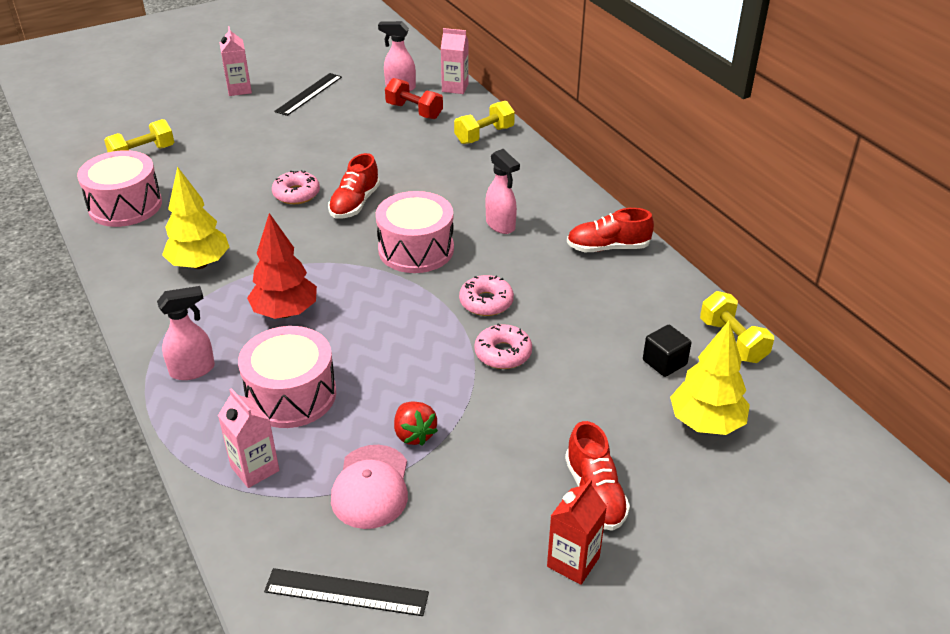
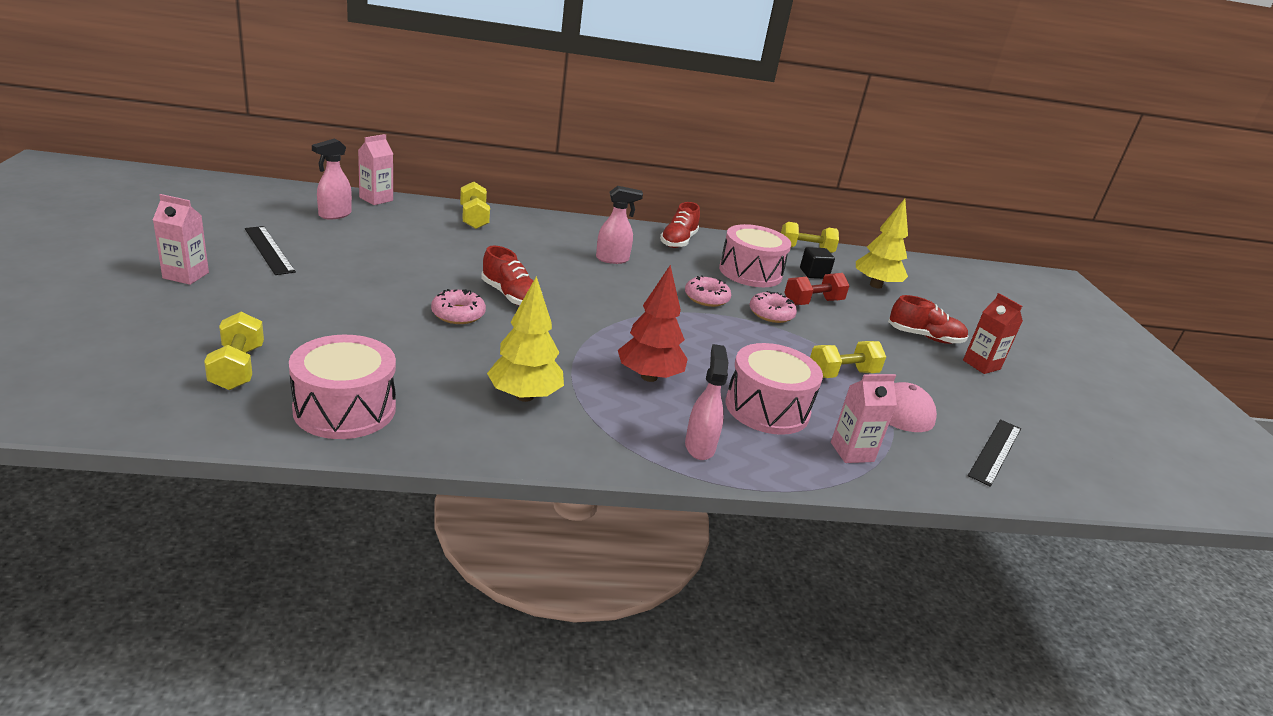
camera: 70 degrees left, 10 degrees down
pink drum [376,191,454,273] -> pink drum moved to [719,224,791,287]
red dumbbell [385,78,443,119] -> red dumbbell moved to [784,273,850,305]
red strawberry [394,402,438,446] -> yellow dumbbell [810,341,886,378]

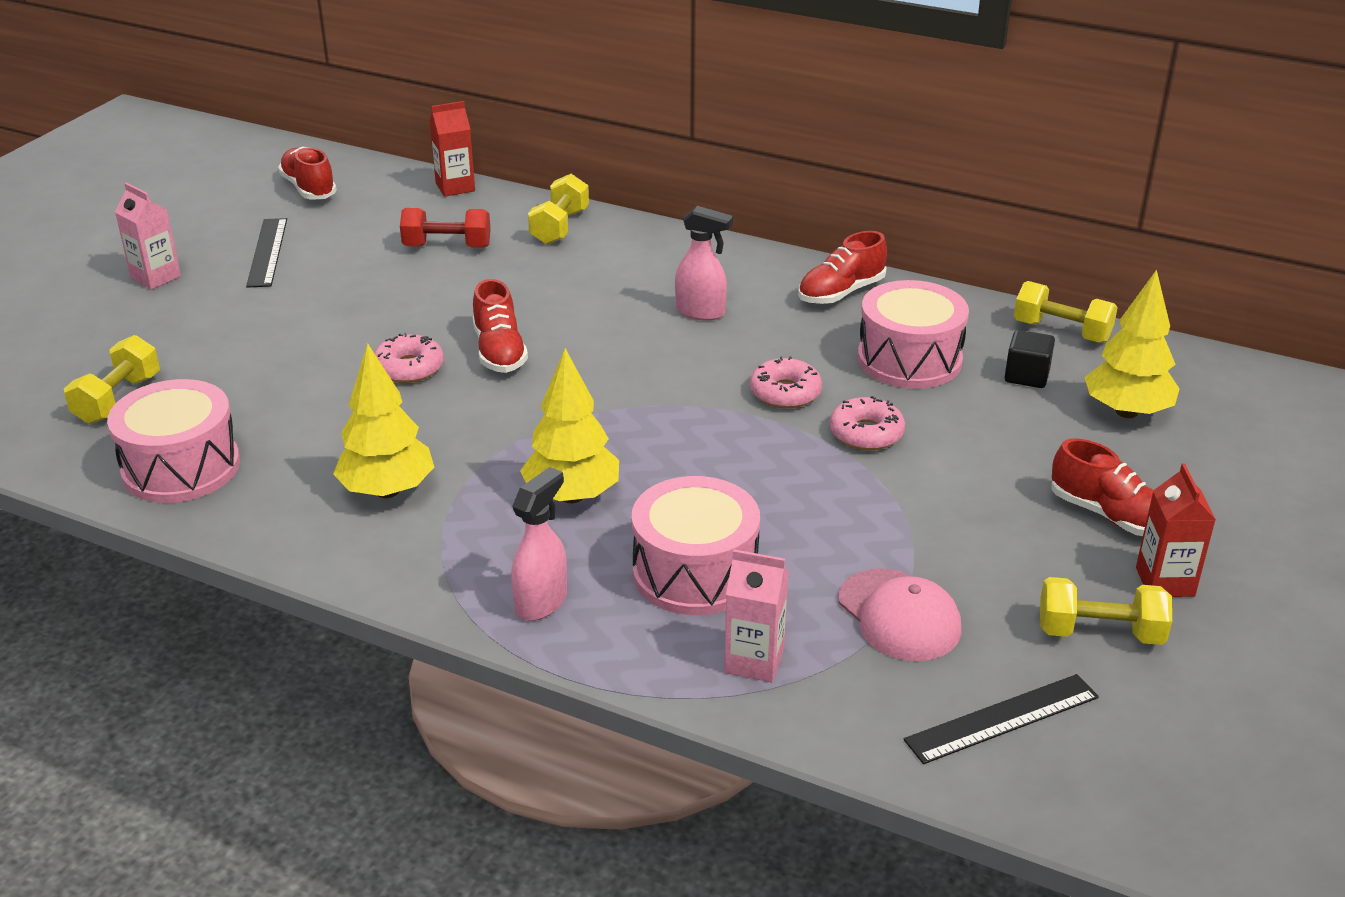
camera: 35 degrees right, 5 degrees up
pink spray bottle [312,138,352,219] -> none
pink carton [358,134,393,205] -> red carton [429,101,475,197]
red tree [618,265,688,382] -> yellow tree [520,348,619,503]
red dumbbell [784,273,850,305] -> red dumbbell moved to [400,208,491,248]
yellow dumbbell [810,341,886,378] -> yellow dumbbell moved to [1040,577,1172,645]
none -> red shoe [278,147,337,200]

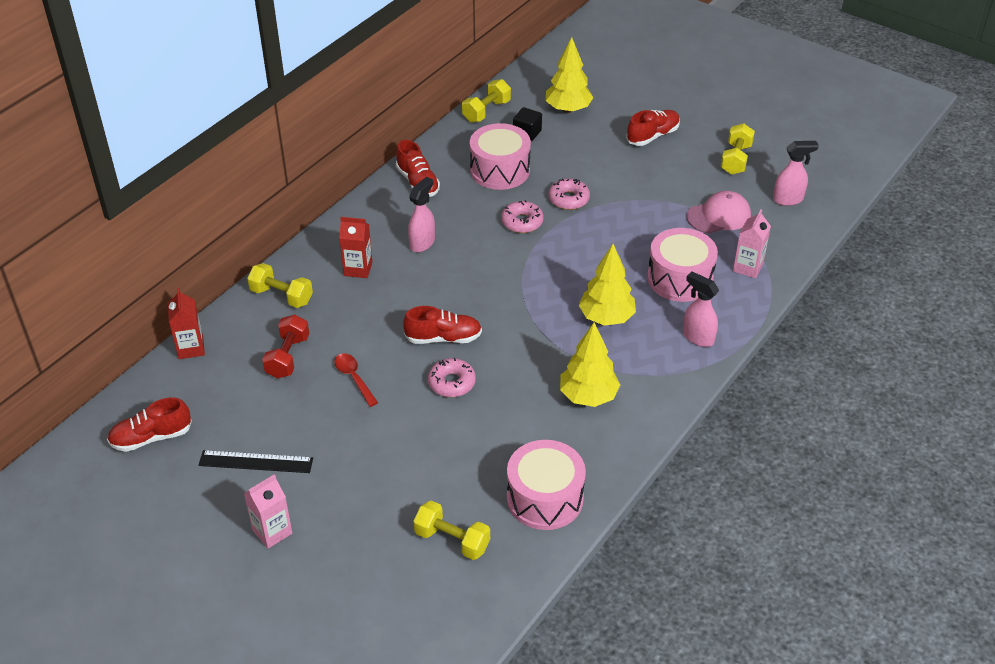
camera: 80 degrees left, 10 degrees up
black ruler [904,674,1099,764] -> pink spray bottle [773,141,819,206]
red carton [1136,463,1216,597] -> red carton moved to [339,217,372,278]
none -> red spoon [334,353,378,407]

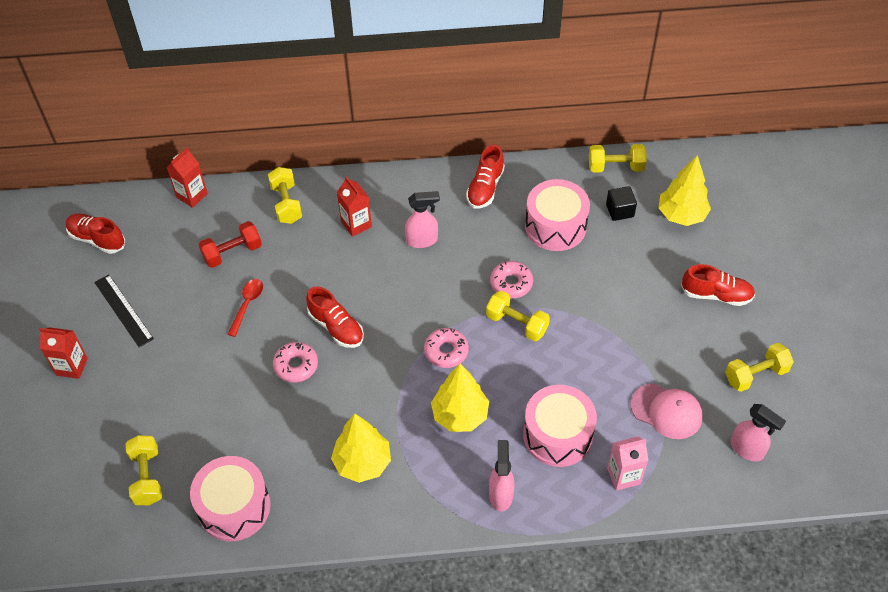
camera: 50 degrees right, 10 degrees up
pink carton [244,474,292,549] -> red carton [39,327,88,379]
pink donut [548,178,590,210] -> pink donut moved to [424,328,469,368]
none -> yellow dumbbell [486,291,550,342]

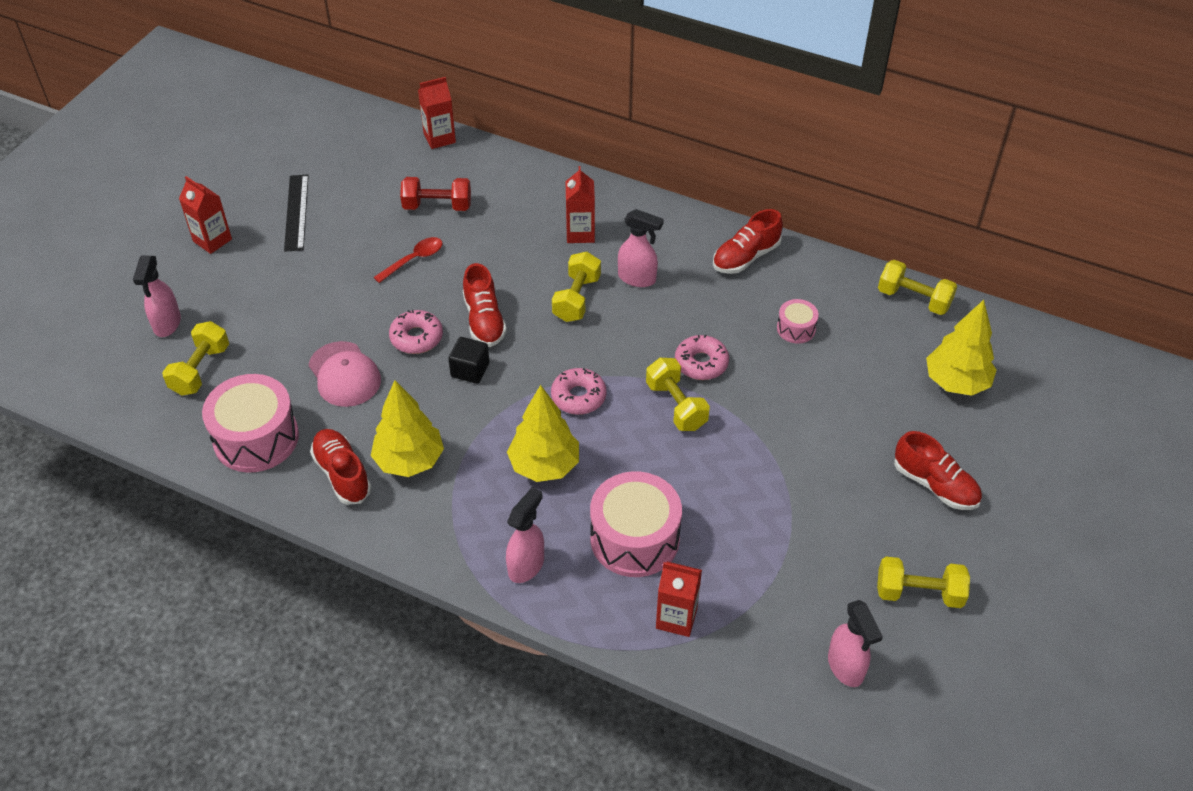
camera: 30 degrees right, 5 degrees down
red shoe [66,214,125,254] -> red shoe moved to [310,429,372,505]
yellow dumbbell [268,167,302,224] -> yellow dumbbell moved to [552,252,601,322]
pink drum [525,179,590,251] -> pink drum [777,299,819,344], size x0.49
black cube [606,186,637,221] -> black cube moved to [448,337,489,384]
pink carton [607,436,648,491] -> red carton [656,562,702,637]
pink cap [631,383,703,439] -> pink cap moved to [309,341,381,407]
none -> pink spray bottle [133,255,181,337]

